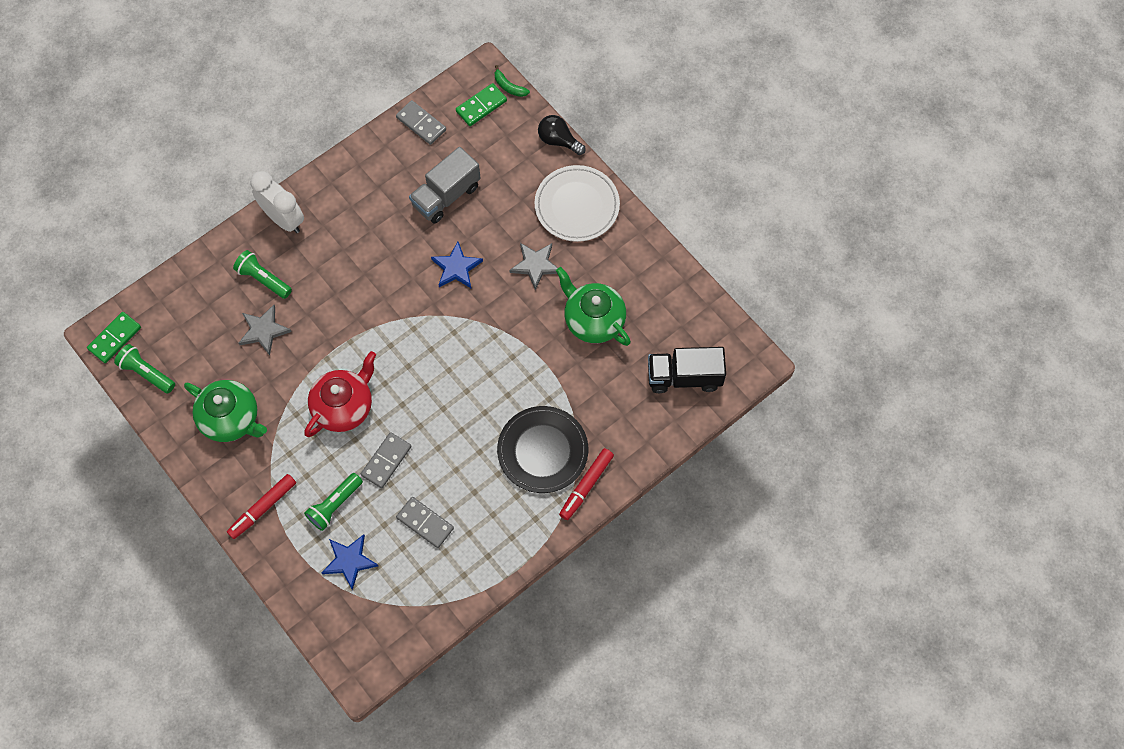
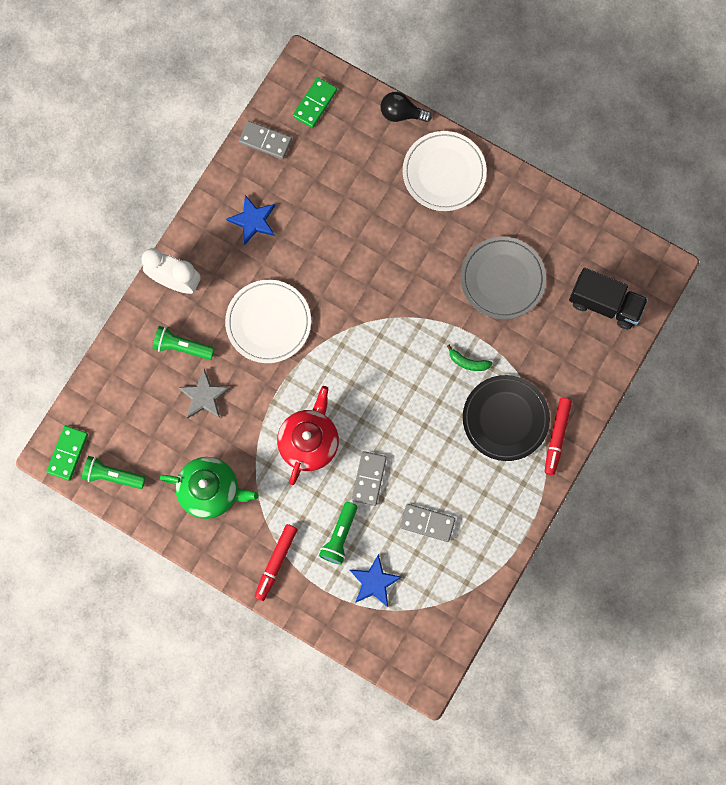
camera: 20 degrees left, 10 degrees up
grey truck [409,147,481,224] -> none
blue star [431,242,483,288] -> blue star moved to [226,195,275,245]
green banana [495,65,530,97] -> green banana moved to [447,345,493,371]
grey star [509,243,558,290] -> none
green teapot [556,267,631,346] -> grey plate [461,237,546,319]
black truck [648,347,726,393] -> black truck turned 135 degrees counterclockwise [569,268,648,329]
none -> white plate [225,280,311,363]

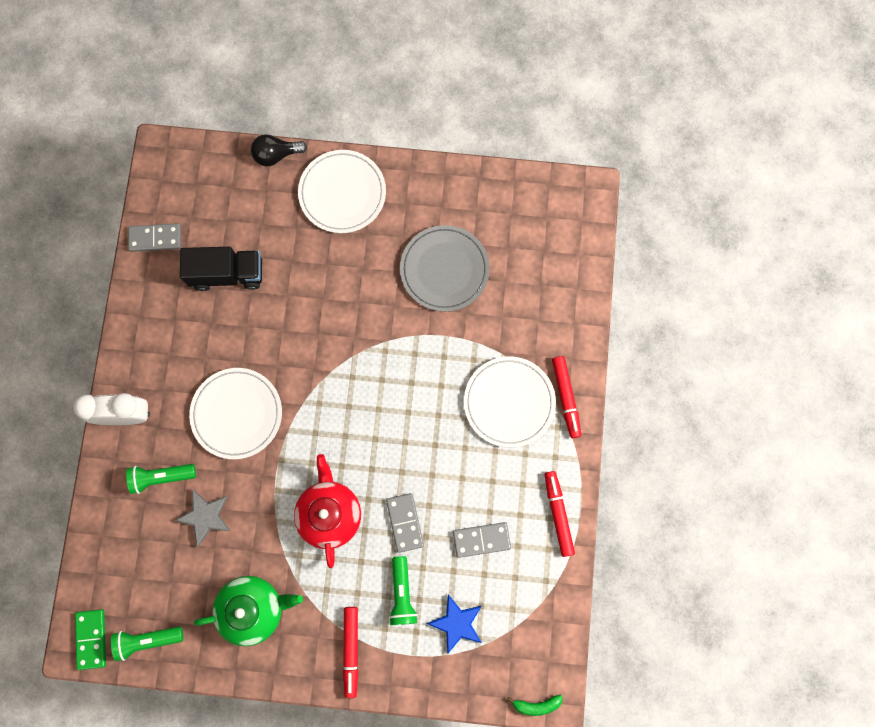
camera: 25 degrees left, 0 degrees up
blue star [226,195,275,245] -> none
green domino [293,77,337,128] -> none
green banana [447,345,493,371] -> green banana moved to [507,695,563,716]
black plate [463,375,550,461] -> white plate [464,357,556,448]
black truck [569,268,648,329] -> black truck moved to [180,247,262,291]
none -> red marker [545,471,575,557]

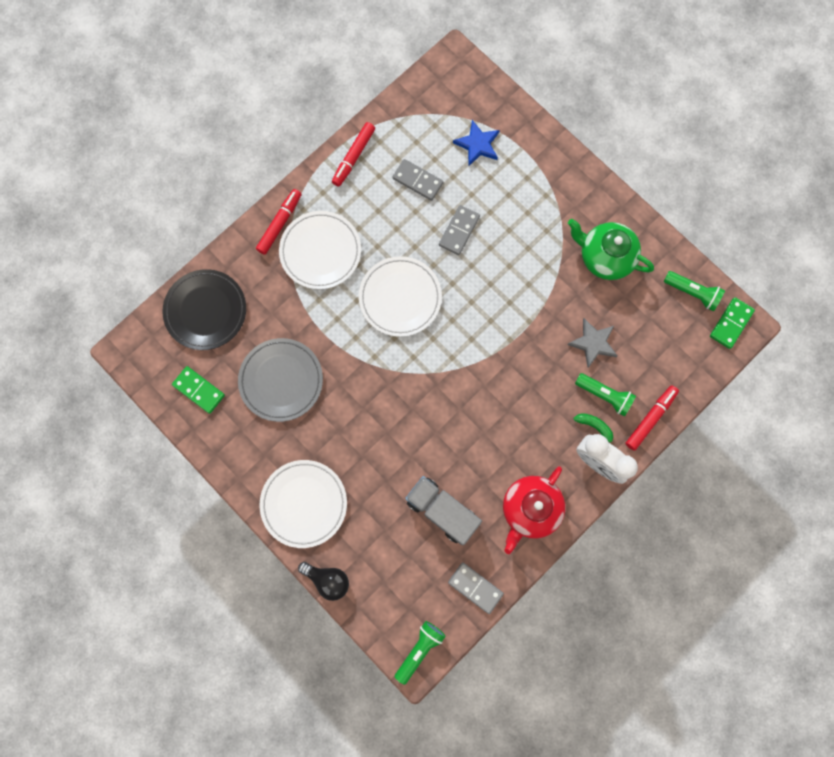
camera: 140 degrees left, 0 degrees up
black truck [180,247,262,291] -> grey truck [405,476,482,545]
white plate [189,368,282,459] -> white plate moved to [359,256,442,337]
red teapot [294,454,361,568] -> red teapot moved to [503,466,565,554]
red marker [343,607,358,698] -> red marker moved to [625,385,679,451]
green flashlight [389,556,418,625] -> green flashlight moved to [395,621,446,685]
green banana [507,695,563,716] -> green banana moved to [573,413,614,446]
none -> black plate [162,269,246,350]
none -> green domino [172,366,225,414]

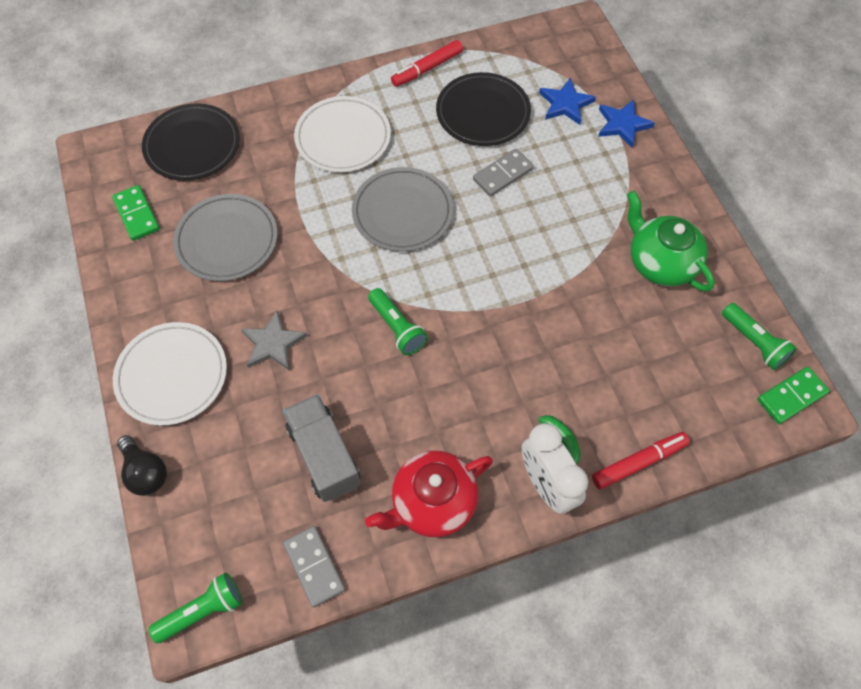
camera: 25 degrees right, 15 degrees down
red marker [256,189,301,255] -> none
white plate [359,256,442,337] -> grey plate [352,167,453,252]
grey domino [393,159,443,201] -> black plate [436,72,531,146]
grey star [567,318,618,368] -> grey star moved to [241,311,307,371]
green flashlight [575,373,636,417] -> green flashlight moved to [368,288,428,355]
none -> blue star [598,99,655,148]

